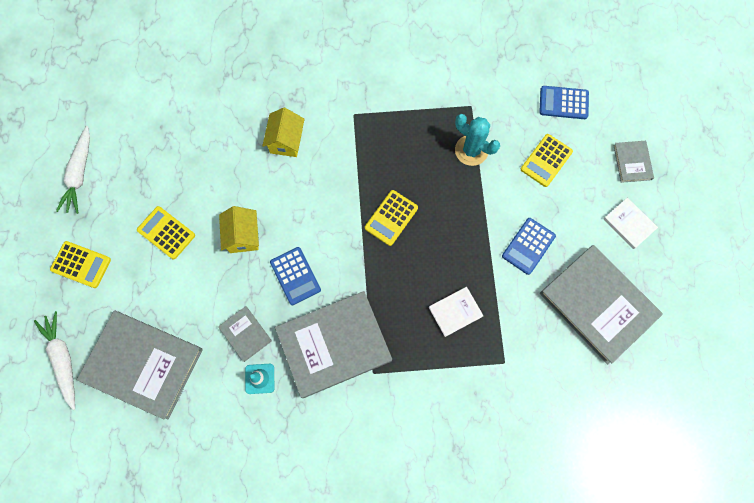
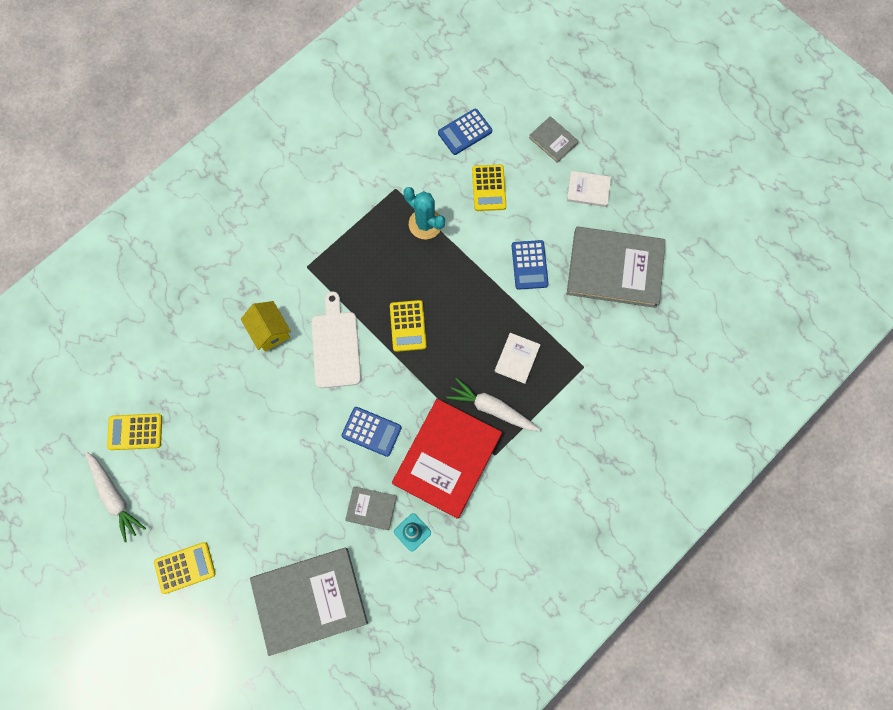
camera: 40 degrees left, 0 degrees up
white carrot [34,311,75,410] -> white carrot moved to [446,378,541,431]
yellow calculator [137,206,195,259] -> yellow calculator moved to [107,413,162,450]
yellow house [219,206,259,253] -> none
grey book [275,291,392,398] -> red book [392,399,502,519]
turquoise cactus [455,114,500,166] -> turquoise cactus turned 45 degrees clockwise [404,187,445,239]
none -> white cutting board [311,292,361,388]

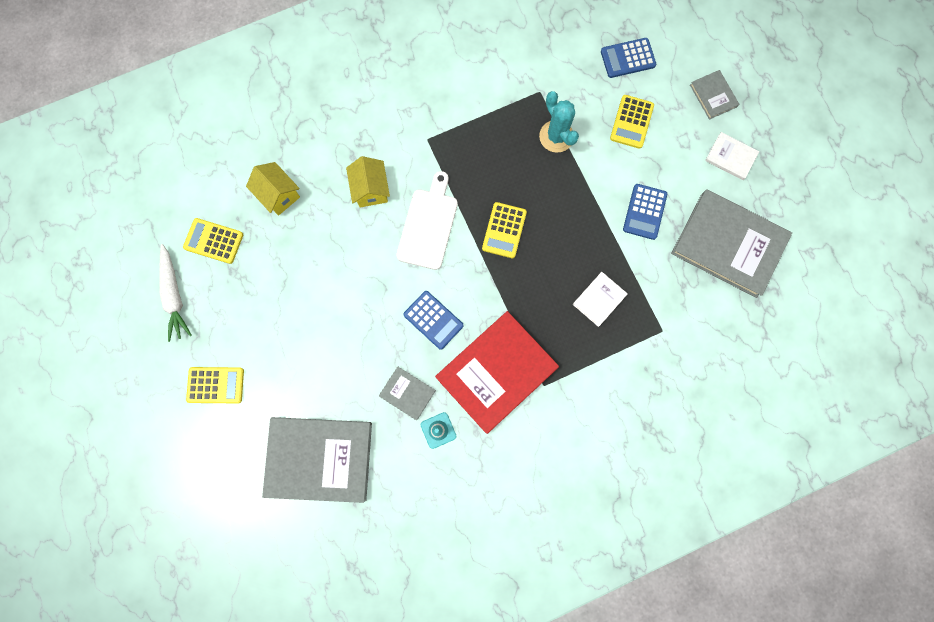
camera: 20 degrees right, 5 degrees up
white carrot [446,378,541,431] -> none
none -> yellow house [246,162,300,216]

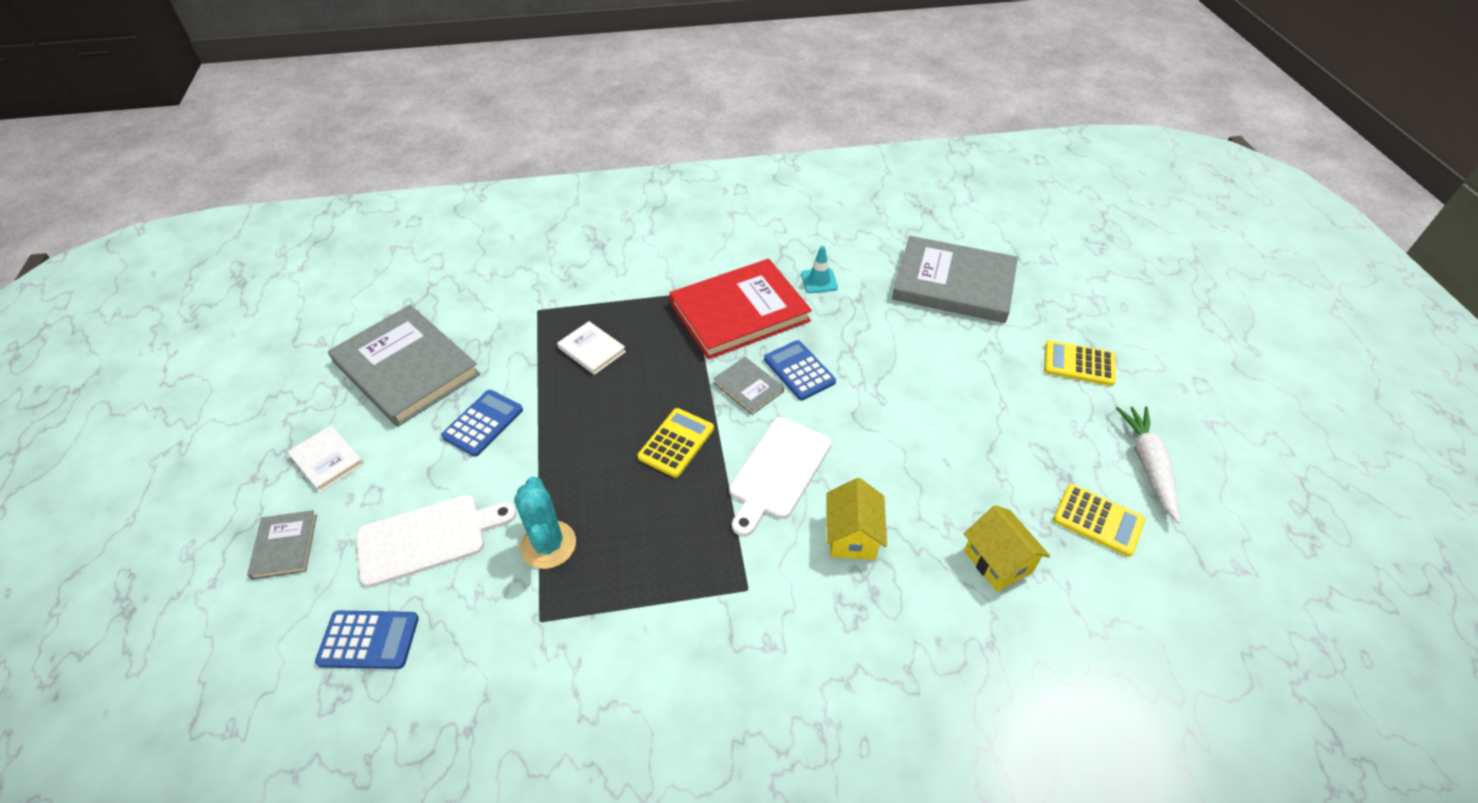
camera: 165 degrees left, 30 degrees down
grey book [379,367,436,420] -> grey book moved to [713,357,784,415]
white book [573,272,628,327] -> white book turned 75 degrees clockwise [557,321,626,375]
yellow calculator [610,95,654,149] -> white cutting board [356,495,516,587]

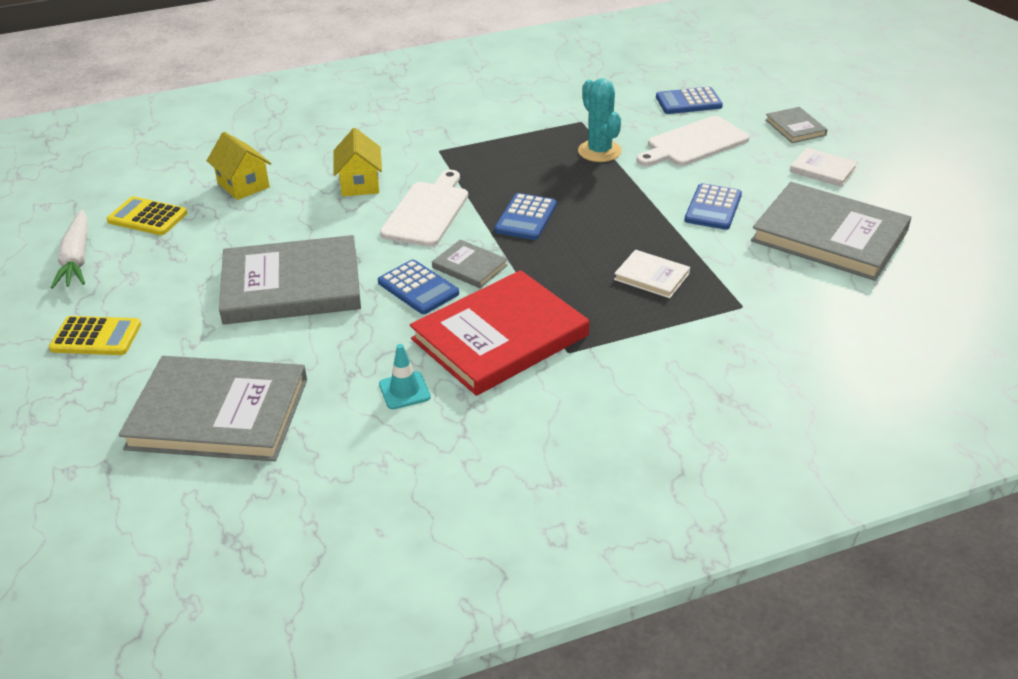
camera: 170 degrees right, 10 degrees down
yellow calculator [638,408,714,478] -> blue calculator [495,193,557,240]
none -> grey book [219,235,361,325]

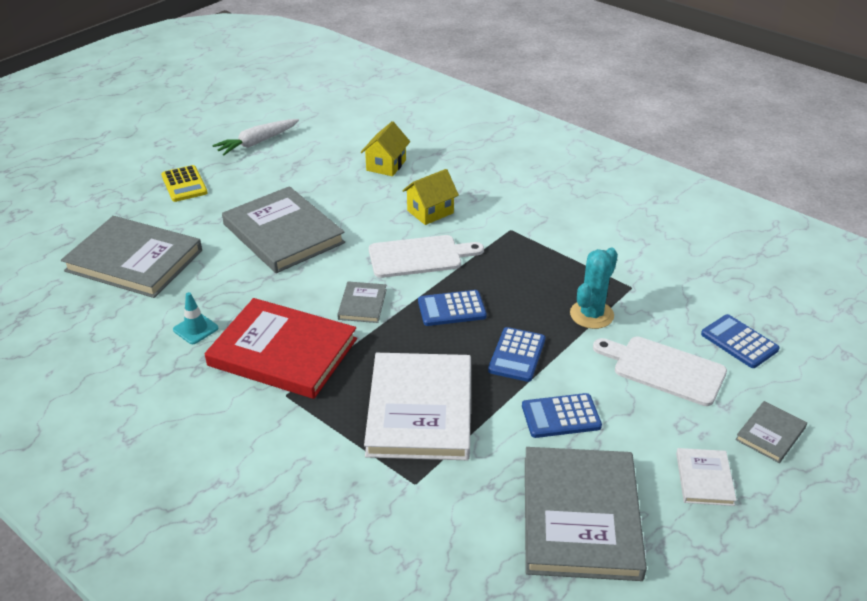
camera: 60 degrees right, 0 degrees up
yellow calculator [107,196,187,235] -> none
grey book [118,356,307,461] -> grey book turned 45 degrees counterclockwise [61,216,202,298]
blue calculator [378,260,459,314] -> blue calculator moved to [488,327,545,382]
white book [614,250,690,298] -> white book [364,353,471,460], size x2.17

